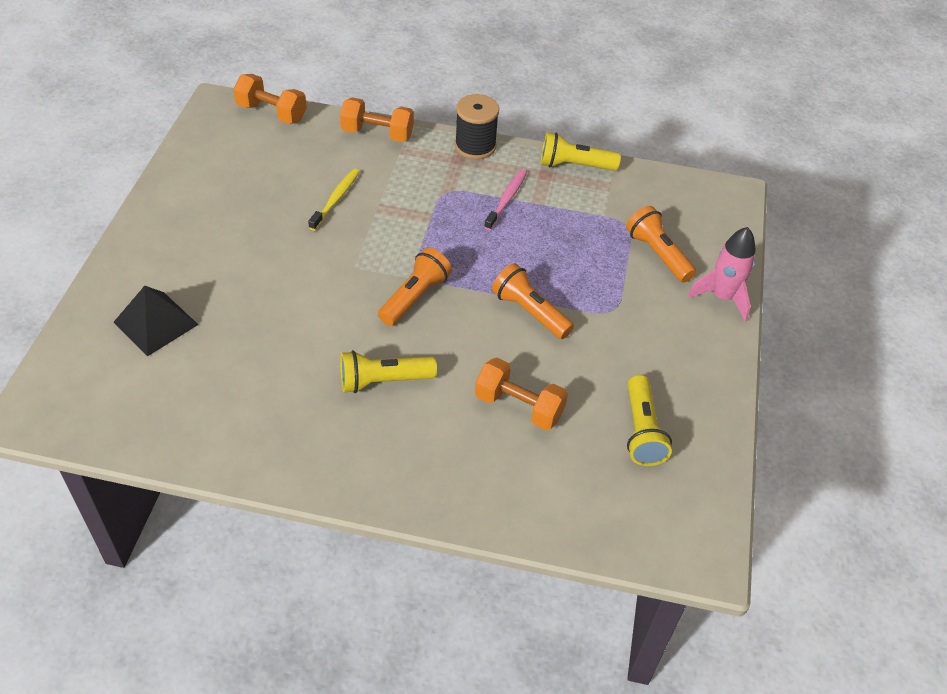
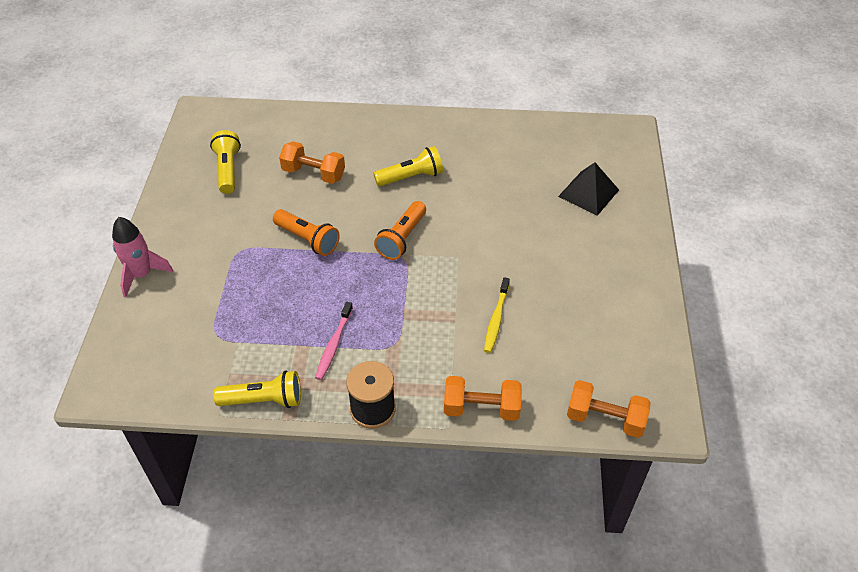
camera: 175 degrees right, 0 degrees up
orange flashlight [626,206,696,283] -> none

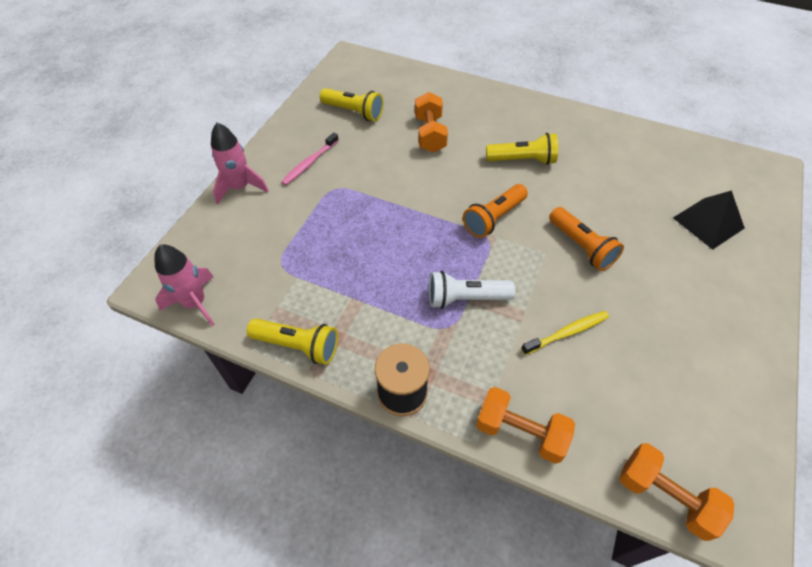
camera: 20 degrees right, 5 degrees up
yellow flashlight [210,130,241,194] -> yellow flashlight turned 105 degrees clockwise [320,88,384,121]
orange flashlight [273,209,340,256] -> orange flashlight moved to [549,207,624,271]
orange dumbbell [279,141,345,184] -> orange dumbbell turned 45 degrees clockwise [415,92,448,153]
pink toothbrush [315,302,353,380] -> pink toothbrush moved to [281,133,339,185]
yellow toothbrush [484,277,510,353] -> yellow toothbrush turned 150 degrees counterclockwise [521,311,609,355]
none -> pink rocket [154,245,215,326]
none -> white flashlight [429,271,515,309]

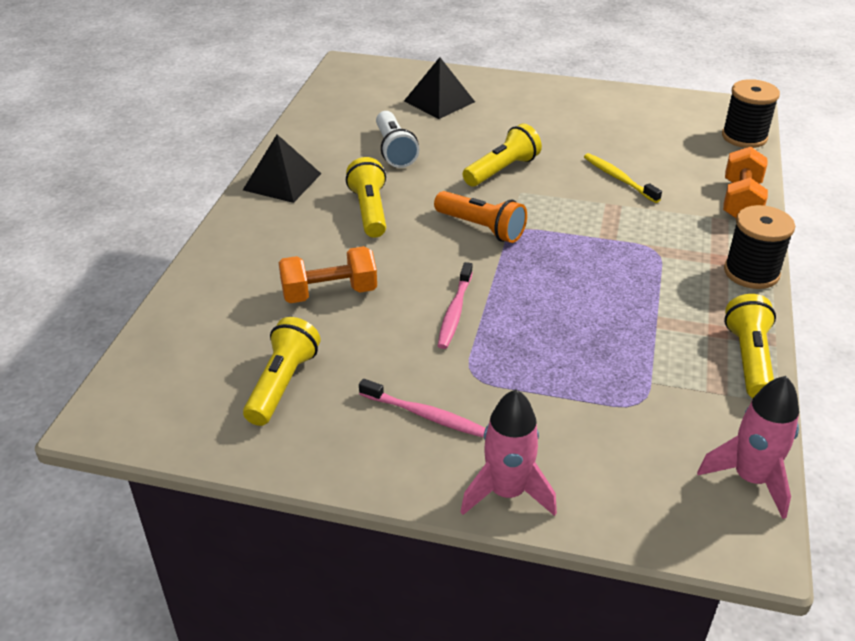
camera: 100 degrees left, 15 degrees down
white flashlight [429,271,515,309] -> white flashlight moved to [376,111,419,168]
orange flashlight [549,207,624,271] -> yellow flashlight [463,124,542,187]
orange dumbbell [619,443,734,541] -> black spool [722,79,780,148]
none -> black pyramid [243,134,321,203]
none -> pink toothbrush [438,262,473,349]

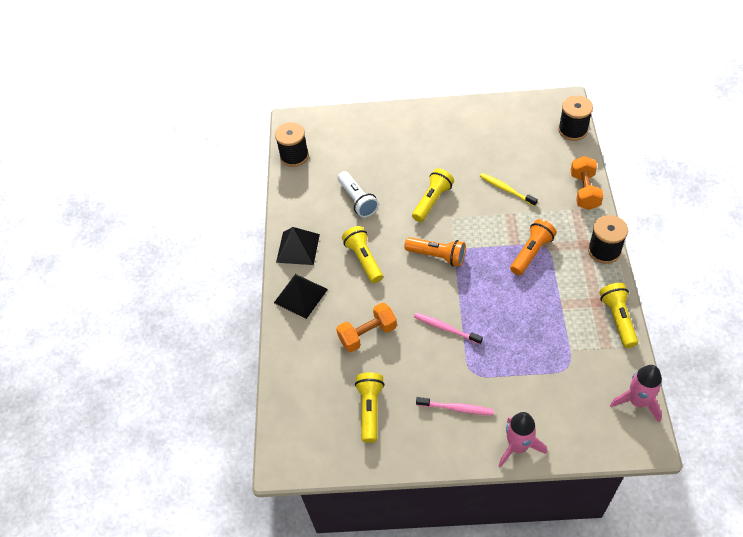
camera: 10 degrees left, 15 degrees up
black pyramid [404,57,475,119] -> black pyramid moved to [274,274,328,319]
pink toothbrush [438,262,473,349] -> pink toothbrush turned 120 degrees clockwise [414,313,483,345]
none -> black spool [275,122,309,167]
none -> orange flashlight [510,219,557,275]

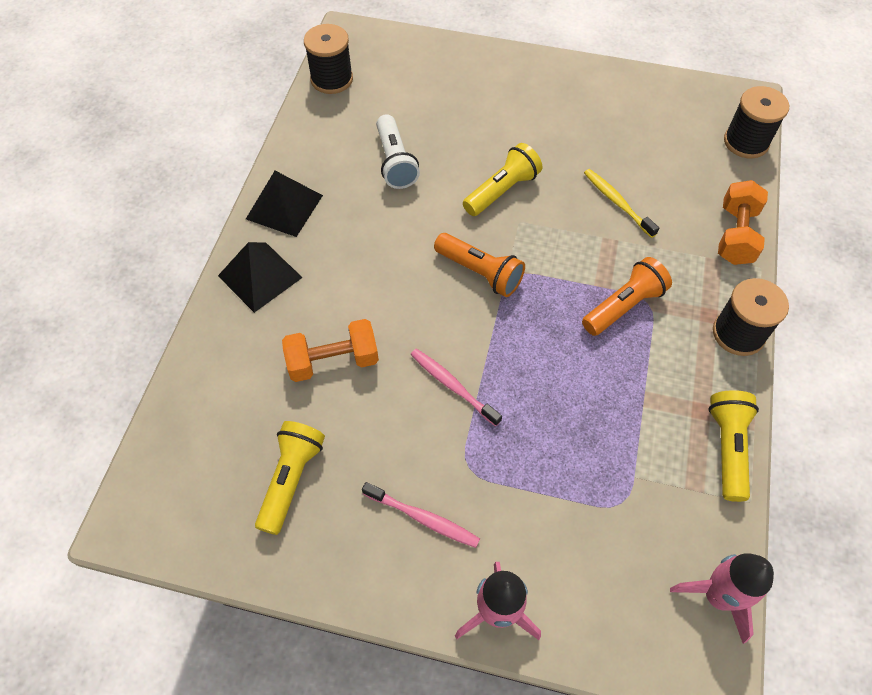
camera: 10 degrees right, 5 degrees up
yellow flashlight [342,226,383,283] -> none

